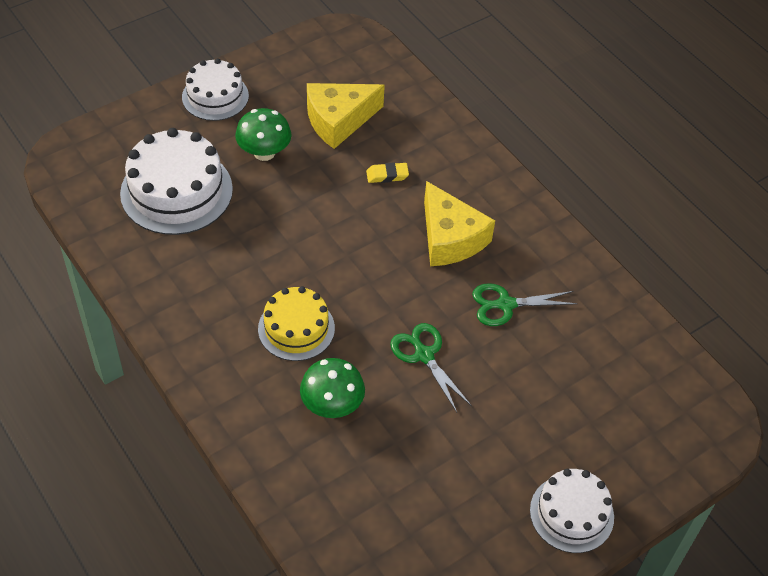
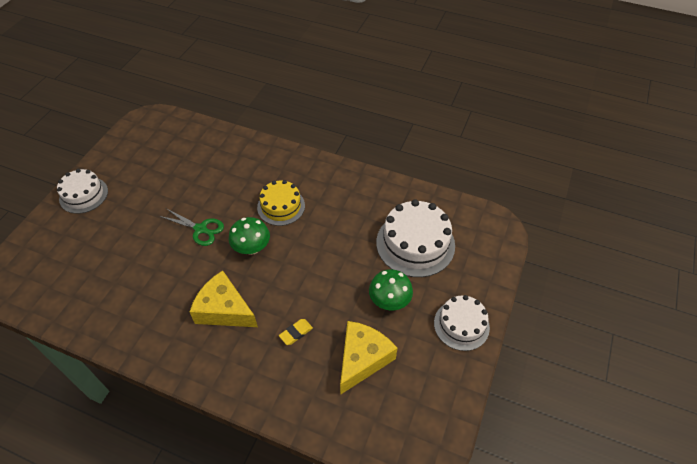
camera: 150 degrees right, 0 degrees up
green mushroom [300,358,365,418] -> green mushroom moved to [229,217,270,255]
green scissors [472,283,578,326] -> none

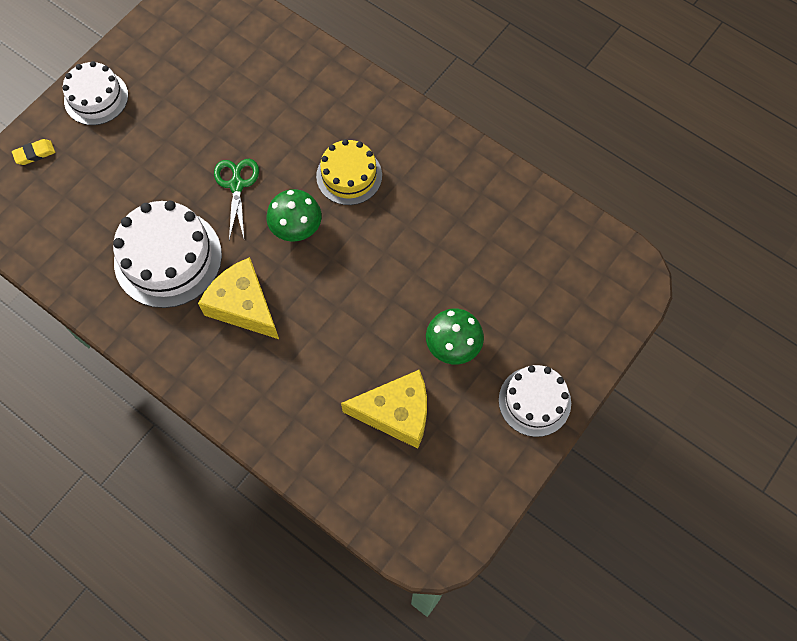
camera: 15 degrees right, 15 degrees up
green scissors [160,208,224,246] -> green scissors turned 135 degrees counterclockwise [214,159,259,240]
yellow eraser [279,319,313,345] -> yellow eraser moved to [12,139,55,165]
yellow cheese [340,321,397,395] -> yellow cheese turned 45 degrees clockwise [341,369,427,449]
white cake [376,199,455,277] -> white cake moved to [113,201,222,308]

